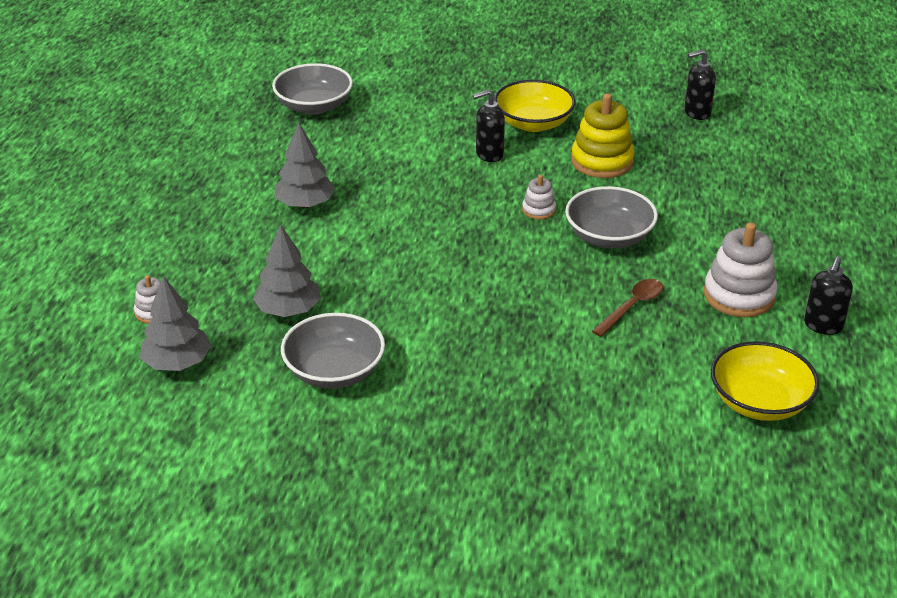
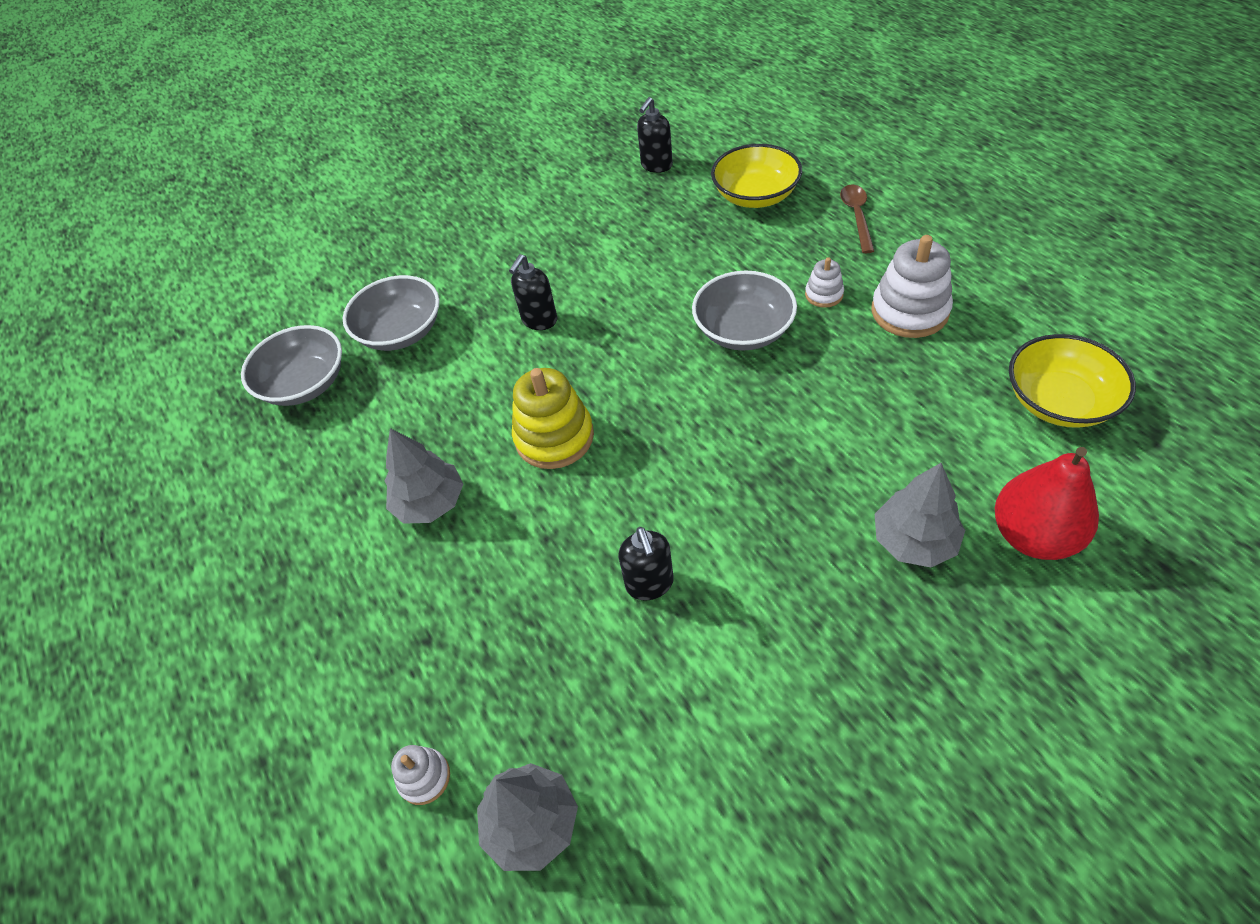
camera: 35 degrees left, 15 degrees up
grey tree [253,225,321,317] -> grey tree moved to [875,463,965,567]
grey bowl [281,313,385,389] -> grey bowl moved to [343,275,440,351]
yellow bowl [494,79,576,132] -> yellow bowl moved to [711,144,802,208]
white stacking toy [522,175,556,220] -> white stacking toy moved to [805,257,844,308]
yellow stacking toy [571,93,635,178] -> yellow stacking toy moved to [512,368,594,469]
brown spoon [592,279,663,337] -> brown spoon moved to [840,185,874,253]
black soap dispenser [804,257,853,335] -> black soap dispenser moved to [618,527,674,601]
none -> red pear [995,447,1099,560]

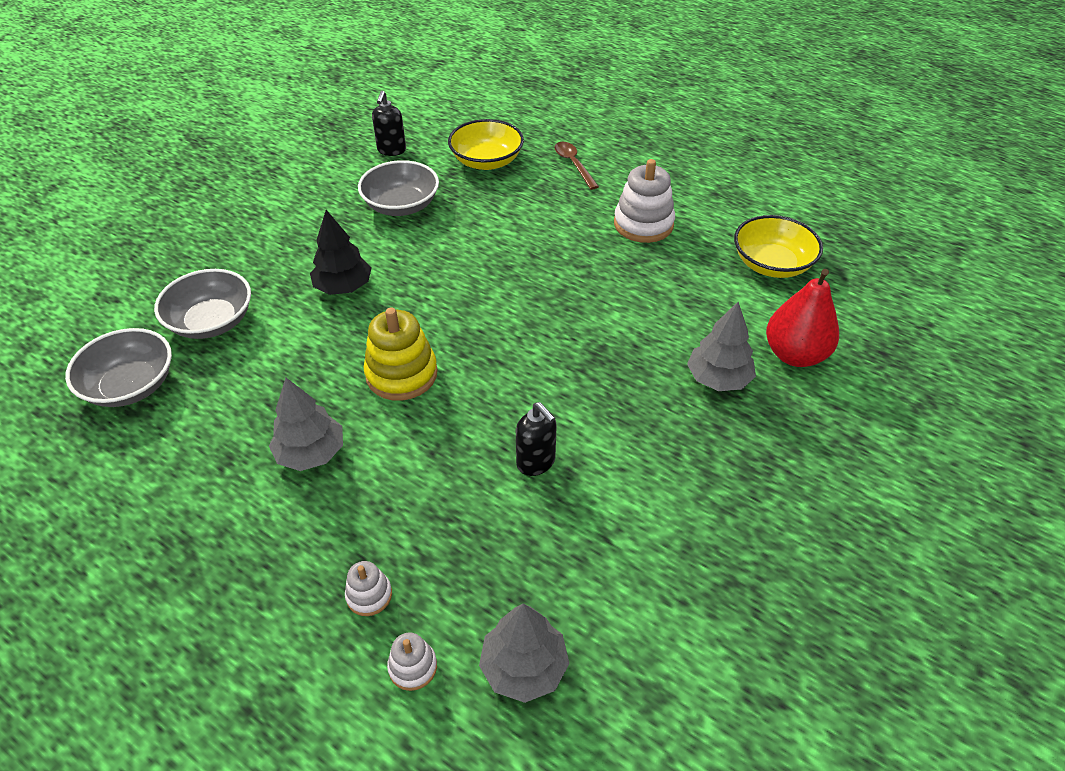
camera: 30 degrees left, 5 degrees down
black soap dispenser [509,254,557,330] -> black tree [310,210,372,295]
grey bowl [692,270,797,351] -> grey bowl moved to [358,160,439,216]
white stacking toy [805,257,844,308] -> white stacking toy moved to [345,561,392,616]

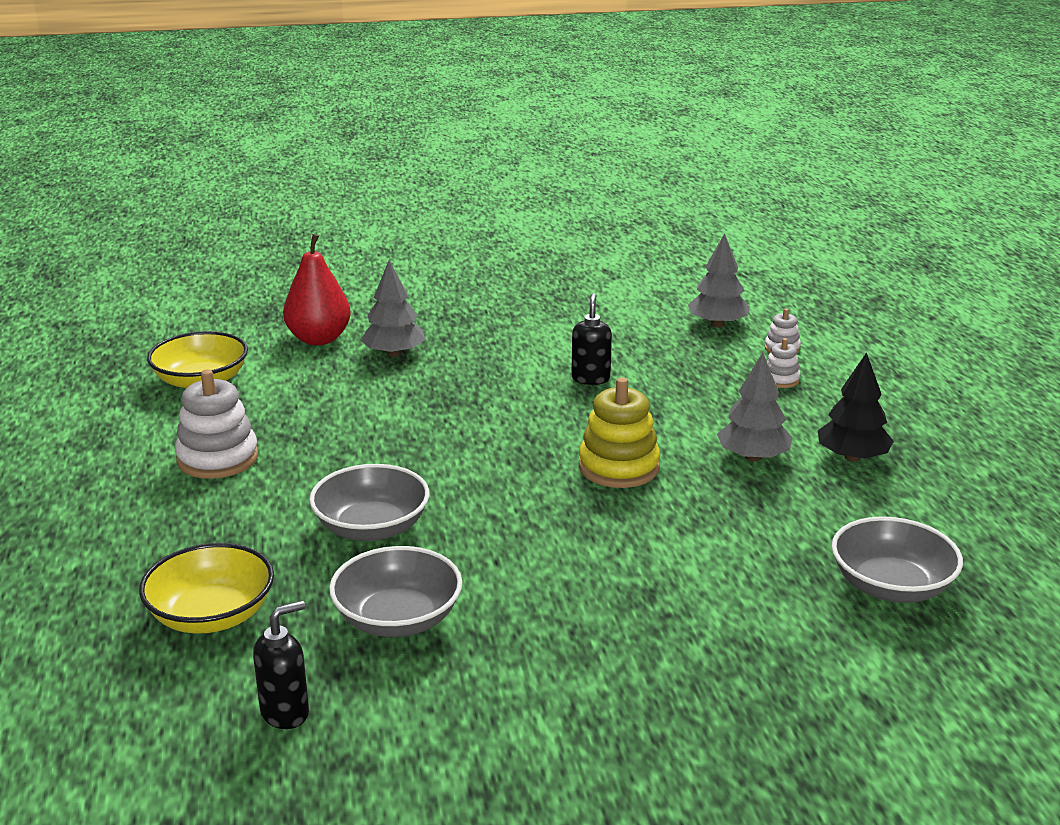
camera: 135 degrees left, 20 degrees down
grey bowl [154,269,251,339] -> grey bowl moved to [309,464,430,541]
black tree [310,210,372,295] -> black tree moved to [818,352,894,462]
brown spoon [555,142,599,190] -> none

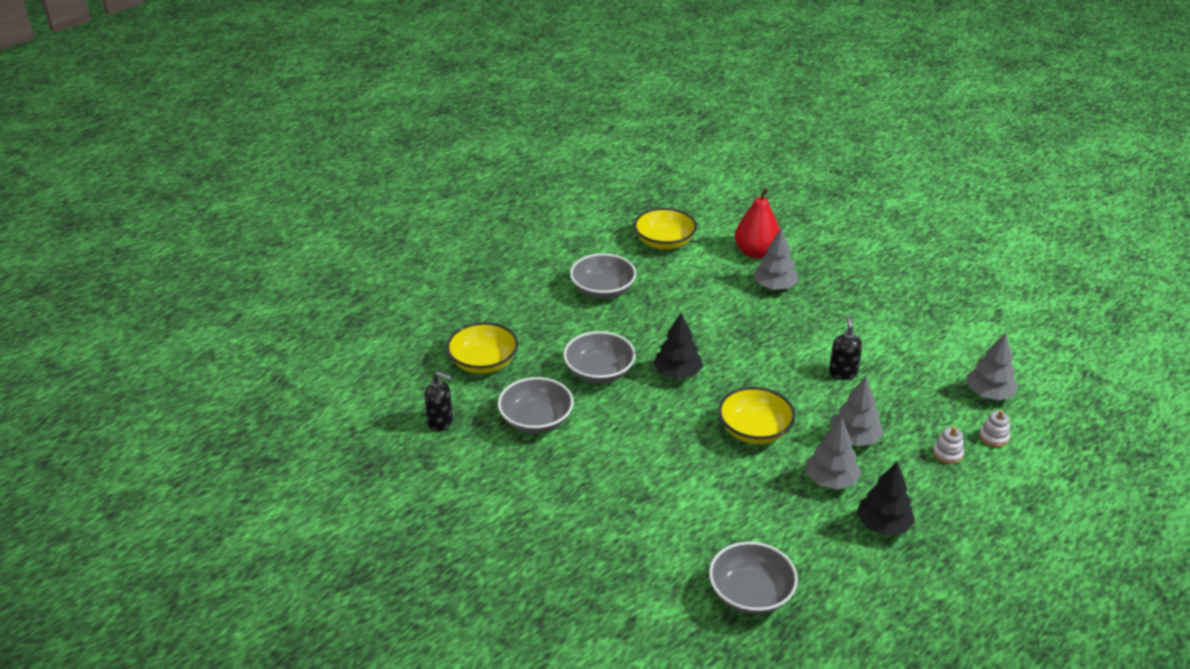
camera: 55 degrees right, 10 degrees up
white stacking toy [175,369,258,479] -> grey bowl [570,253,636,299]
black soap dispenser [572,293,612,385] -> black soap dispenser turned 60 degrees counterclockwise [829,315,862,380]
yellow stacking toy [579,377,660,488] -> yellow bowl [718,387,795,444]
none -> black tree [653,313,703,379]
none -> grey tree [830,377,883,446]

